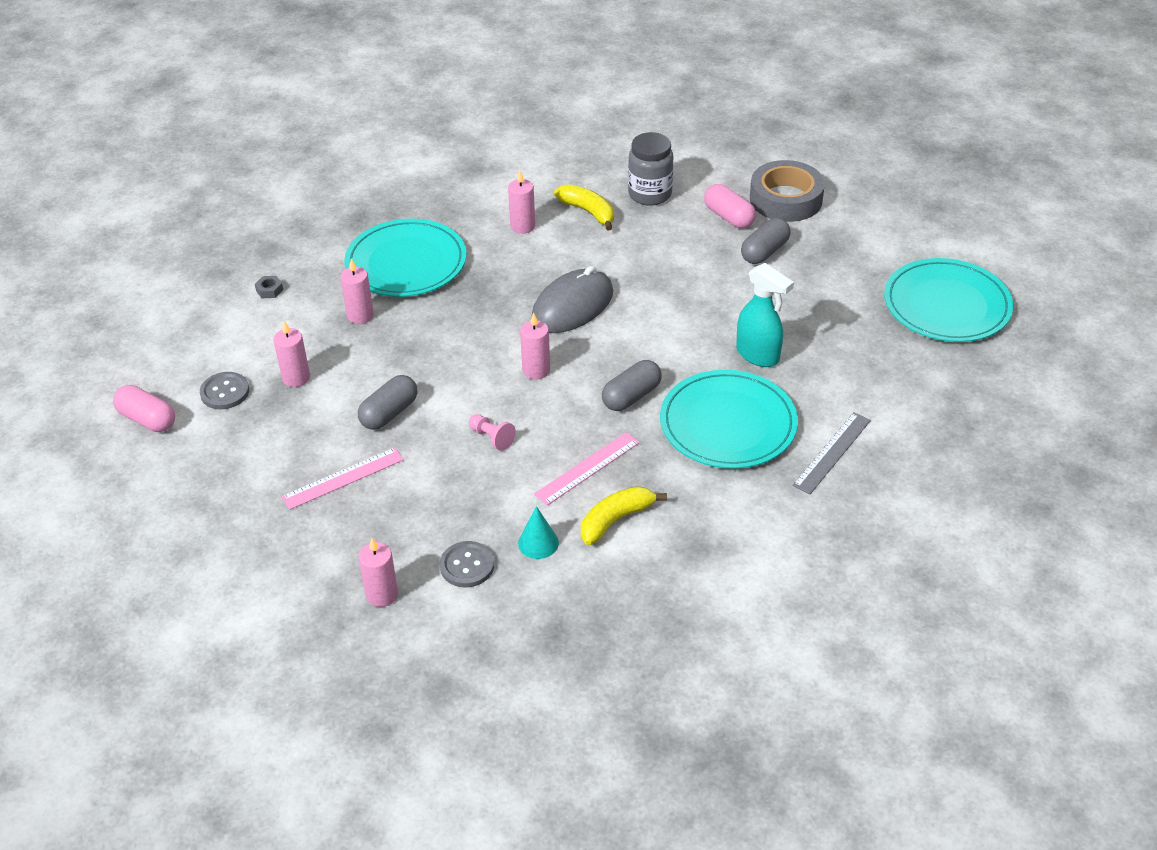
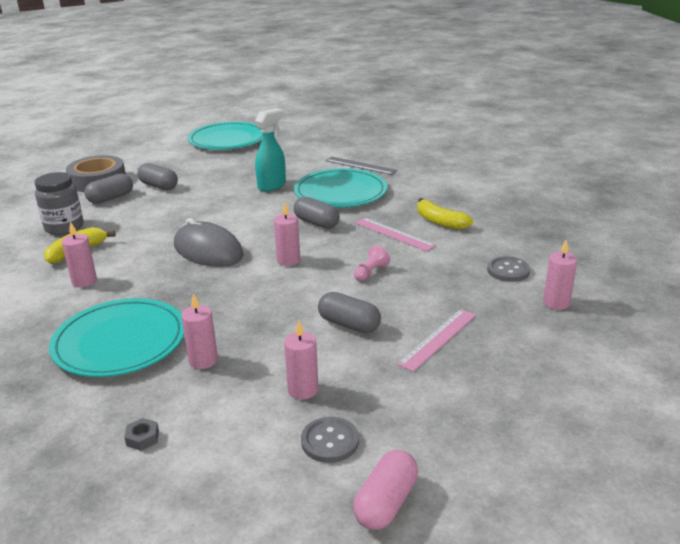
camera: 95 degrees left, 15 degrees down
pink ruler [281,447,404,510] -> pink ruler turned 75 degrees clockwise [397,309,476,372]
turquoise cone [518,506,559,559] -> none
pink capsule [704,184,756,228] -> grey capsule [85,173,133,204]

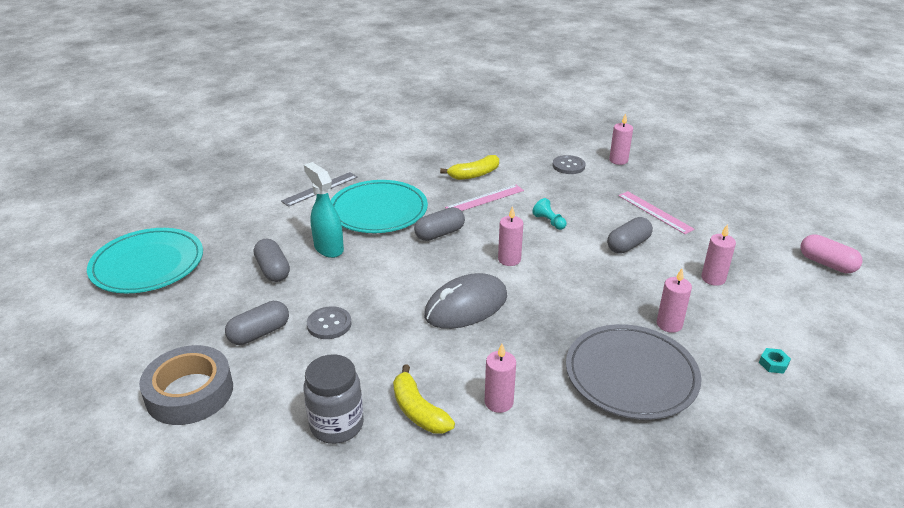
camera: 75 degrees left, 5 degrees up
turquoise plate [49,298,184,377] -> grey plate [566,324,701,420]
grey capsule [85,173,133,204] -> grey capsule moved to [254,239,290,282]
grey nut [124,418,159,451] -> turquoise nut [759,348,791,374]
grey button [301,417,359,463] -> grey button moved to [307,306,352,339]
pink pawn [354,245,390,281] -> turquoise pawn [532,198,567,230]

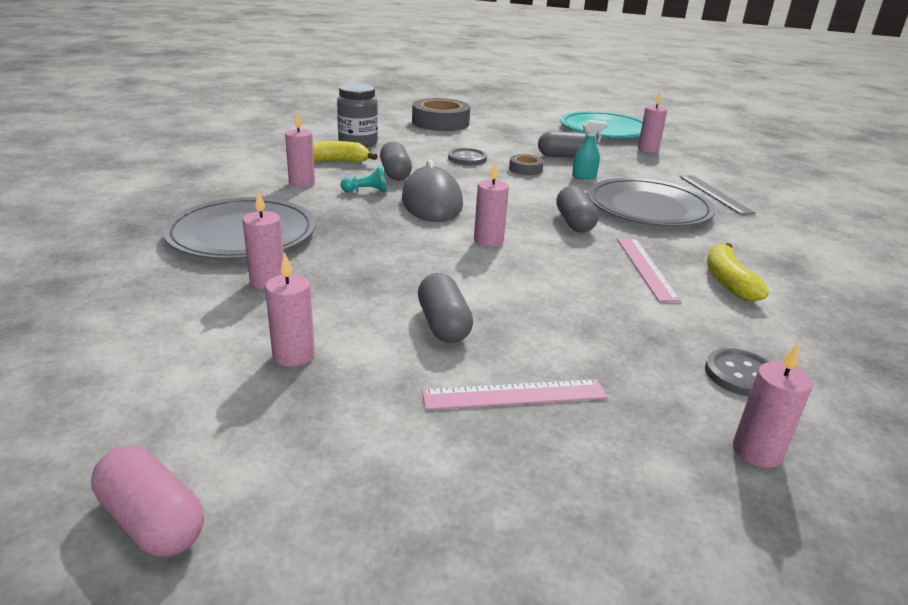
camera: 115 degrees right, 5 degrees down
grey capsule [225,301,289,345] -> grey capsule moved to [380,141,412,181]
turquoise spray bottle [304,162,344,258] -> turquoise spray bottle [572,120,608,180], size x0.60
turquoise plate [330,180,428,233] -> grey plate [588,178,716,227]
turquoise pawn [532,198,567,230] -> turquoise pawn moved to [341,166,387,192]
turquoise nut [759,348,791,374] -> none
pink capsule [801,234,862,273] -> pink capsule turned 60 degrees clockwise [91,446,204,557]
none -> grey tape [509,154,544,175]
none -> pink candle [638,92,667,153]

